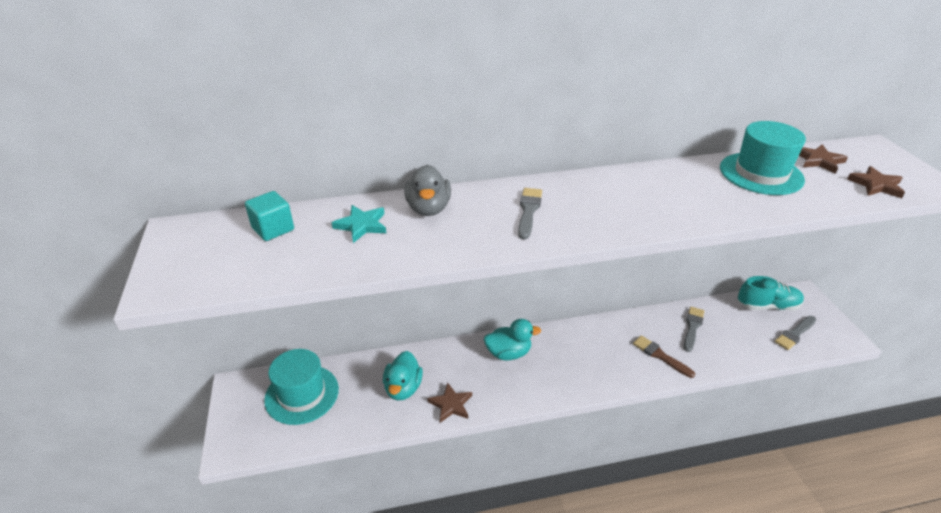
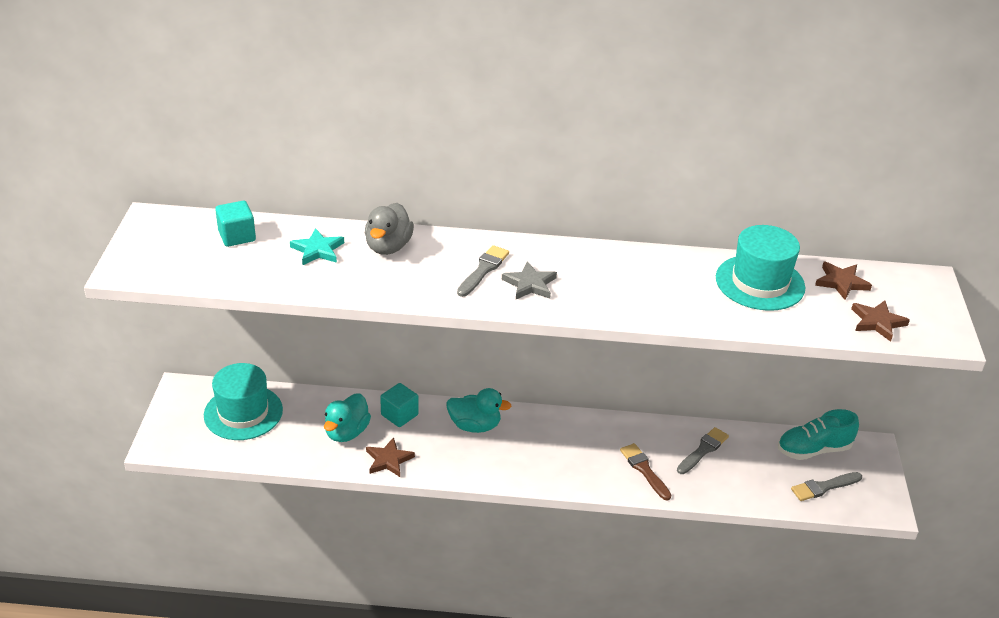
camera: 15 degrees right, 0 degrees up
turquoise shoe [738,276,804,310] -> turquoise shoe turned 150 degrees clockwise [778,409,859,460]
none -> turquoise cube [380,383,419,427]
none -> grey star [502,261,557,299]

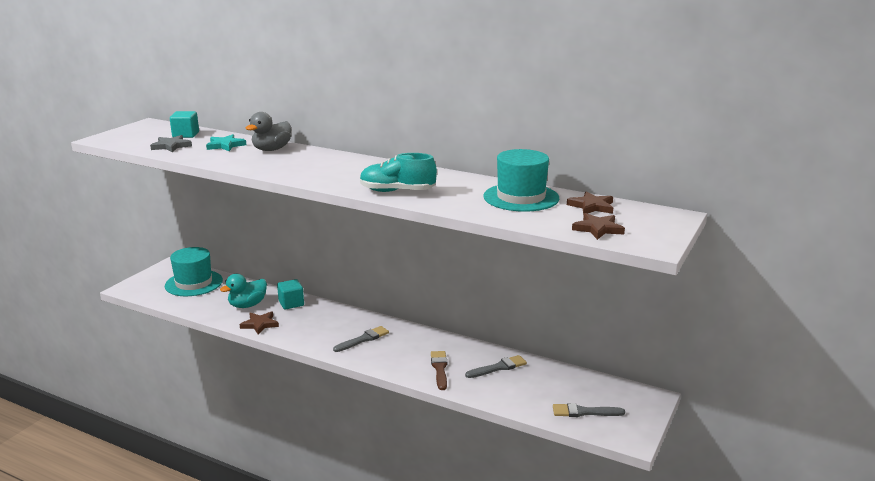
camera: 25 degrees right, 15 degrees down
turquoise duck [446,388,512,433] -> none
grey brush [457,245,509,297] -> grey brush moved to [333,326,389,352]
grey star [502,261,557,299] -> grey star moved to [150,135,192,152]
turquoise shoe [778,409,859,460] -> turquoise shoe moved to [360,153,437,192]

